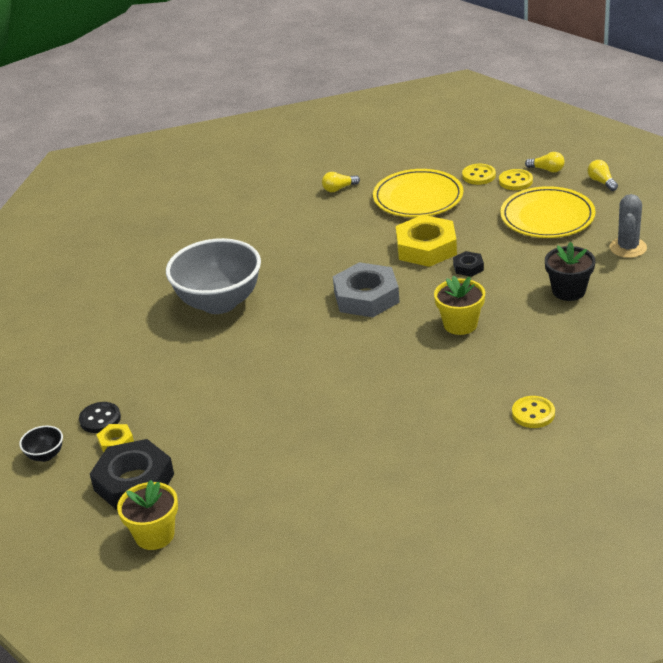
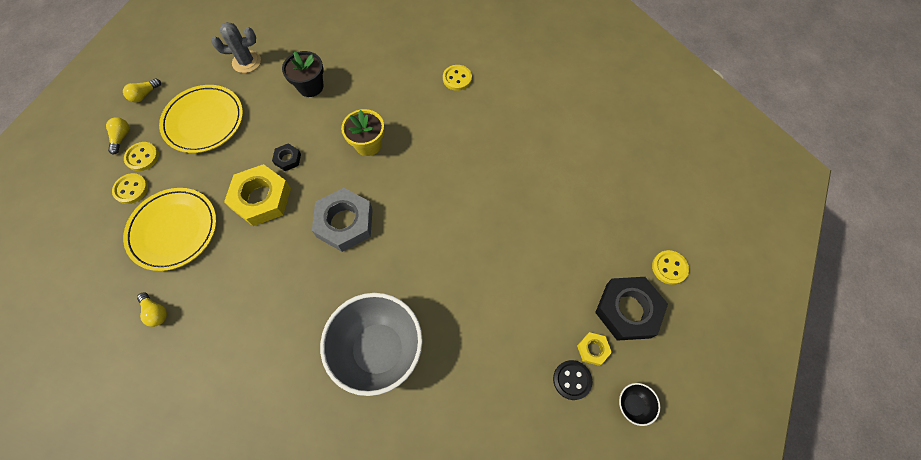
camera: 115 degrees left, 30 degrees up
yellow flower pot [117,480,178,550] -> yellow button [652,250,689,285]

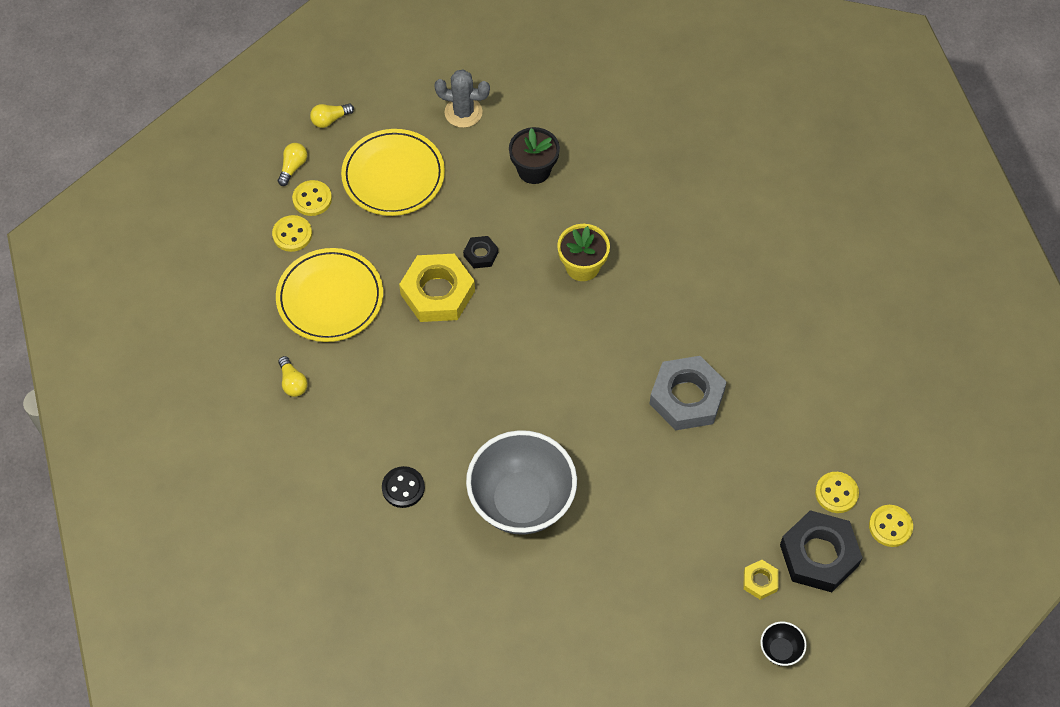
camera: 20 degrees right, 5 degrees down
grey nut [312,188,373,252] -> grey nut moved to [649,356,726,430]
yellow button [443,65,472,91] -> yellow button moved to [815,472,859,513]
black button [553,360,592,400] -> black button moved to [382,466,425,508]

